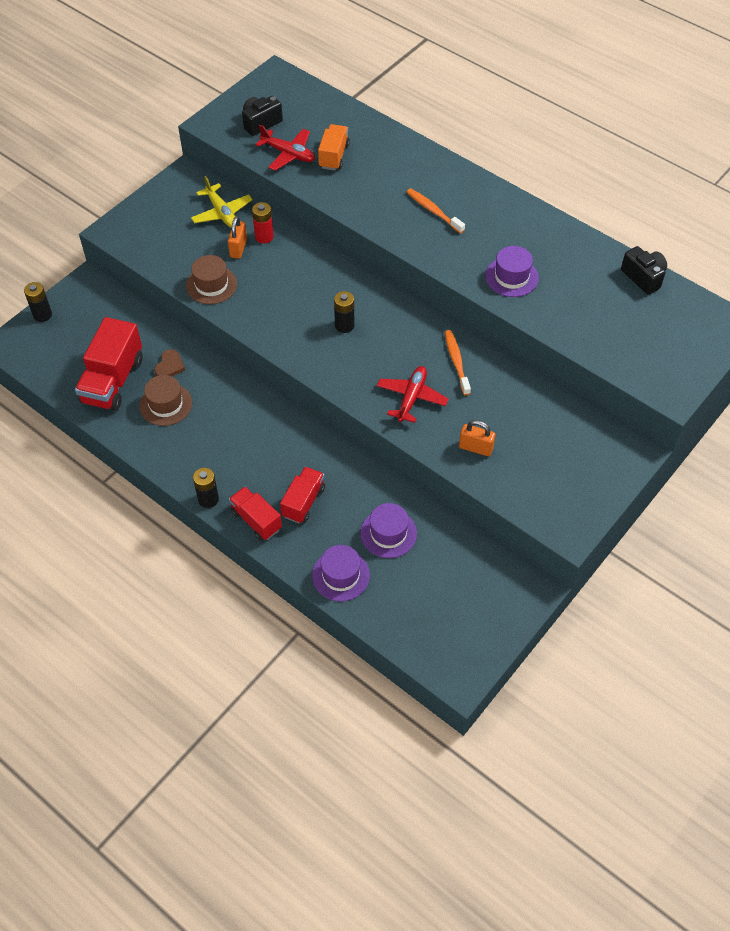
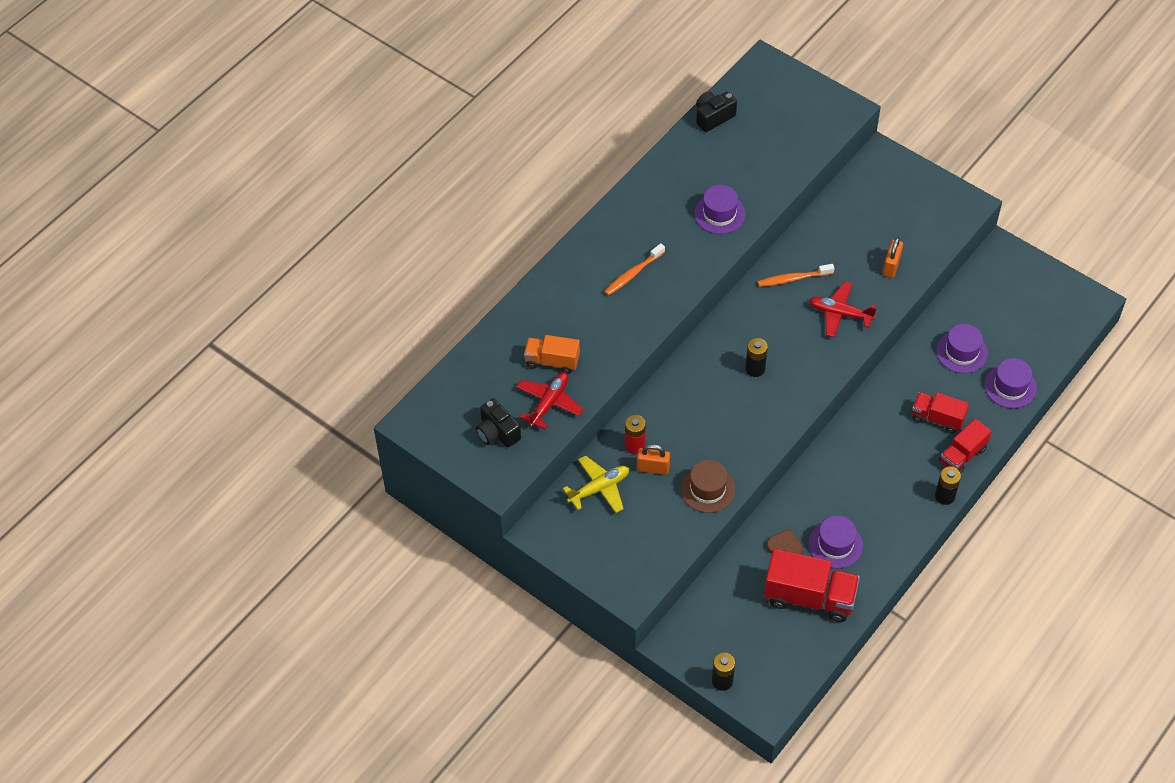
camera: 90 degrees left, 0 degrees up
brown hat [139,375,192,426] -> purple hat [808,516,863,569]

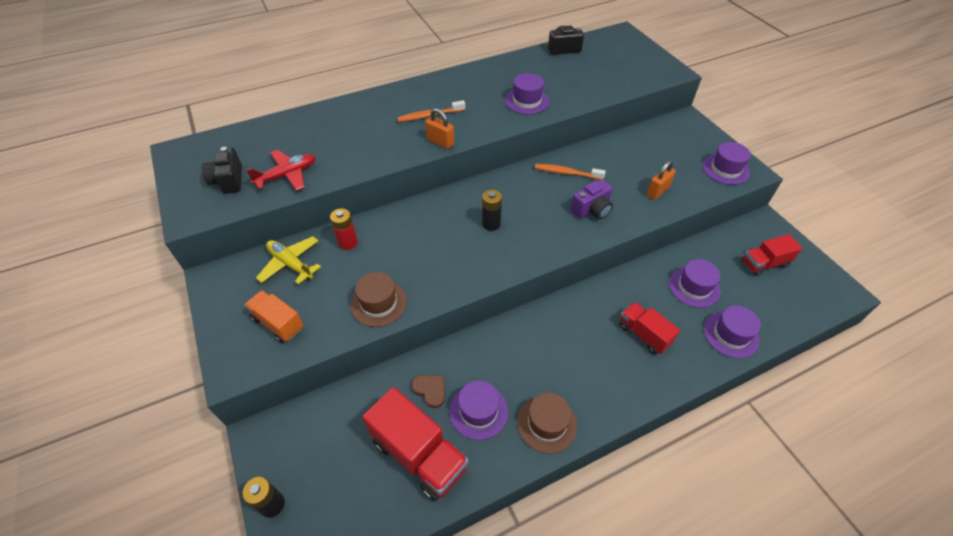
camera: 25 degrees right, 5 degrees down
orange truck [524,335,580,374] -> orange truck moved to [244,290,303,343]
yellow plane [563,455,629,513] -> yellow plane turned 135 degrees counterclockwise [256,236,321,284]
orange padlock [637,444,670,475] -> orange padlock moved to [425,108,454,149]
red plane [809,282,877,337] -> purple camera [571,179,613,219]
black battery [935,467,961,505] -> none
red truck [939,419,992,473] -> red truck moved to [741,234,802,276]
none -> brown hat [517,393,577,454]
none -> purple hat [703,142,751,185]

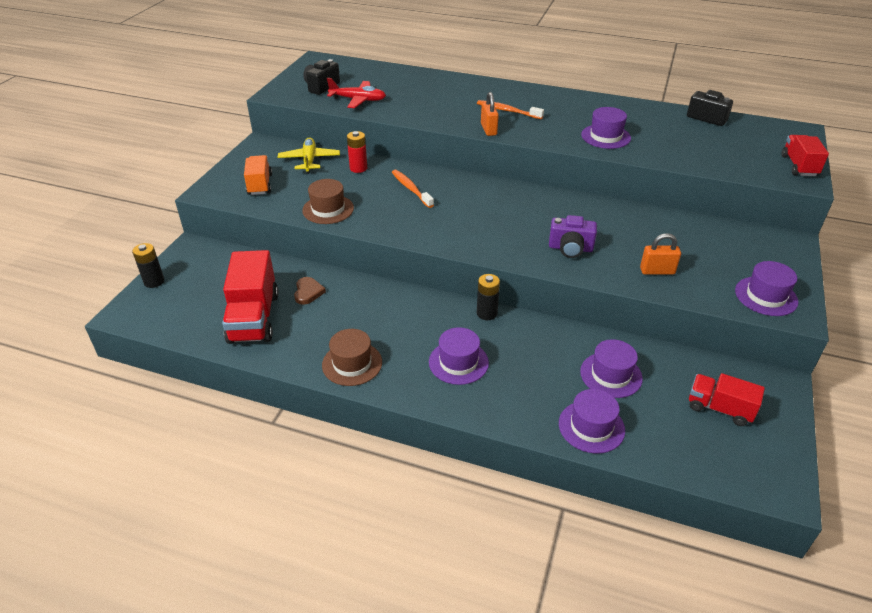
camera: 45 degrees right, 10 degrees down
purple hat [449,380,508,440] -> purple hat moved to [429,327,489,385]
black battery [482,190,502,231] -> black battery moved to [477,274,500,320]
orange toothbrush [535,164,605,180] -> orange toothbrush moved to [392,170,434,208]
red truck [619,302,680,354] -> red truck moved to [782,135,829,176]

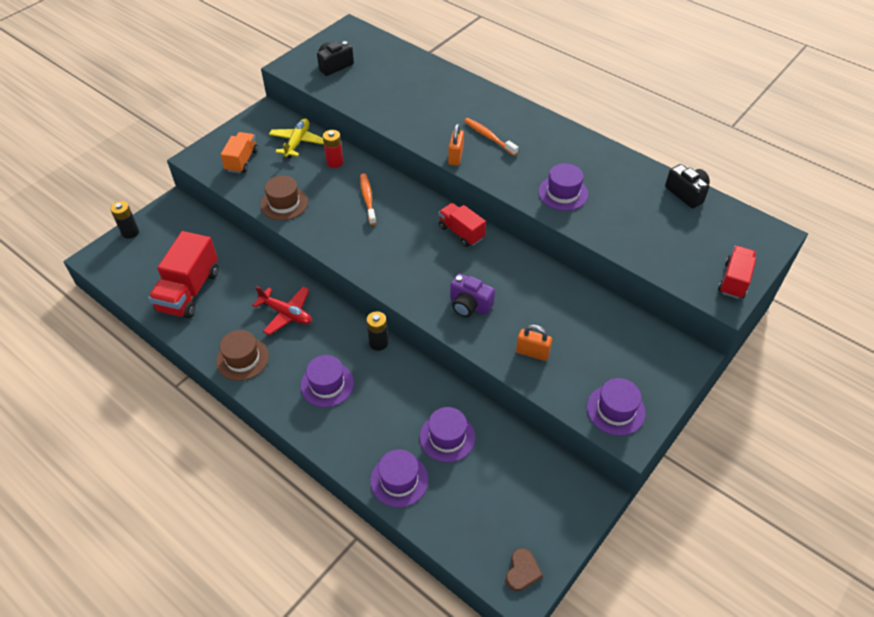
camera: 20 degrees right, 10 degrees up
brown heart [294,277,326,305] -> brown heart moved to [506,548,543,591]
red plane [327,78,386,108] -> red plane moved to [252,286,312,335]
red truck [689,373,765,426] -> red truck moved to [438,203,486,247]

